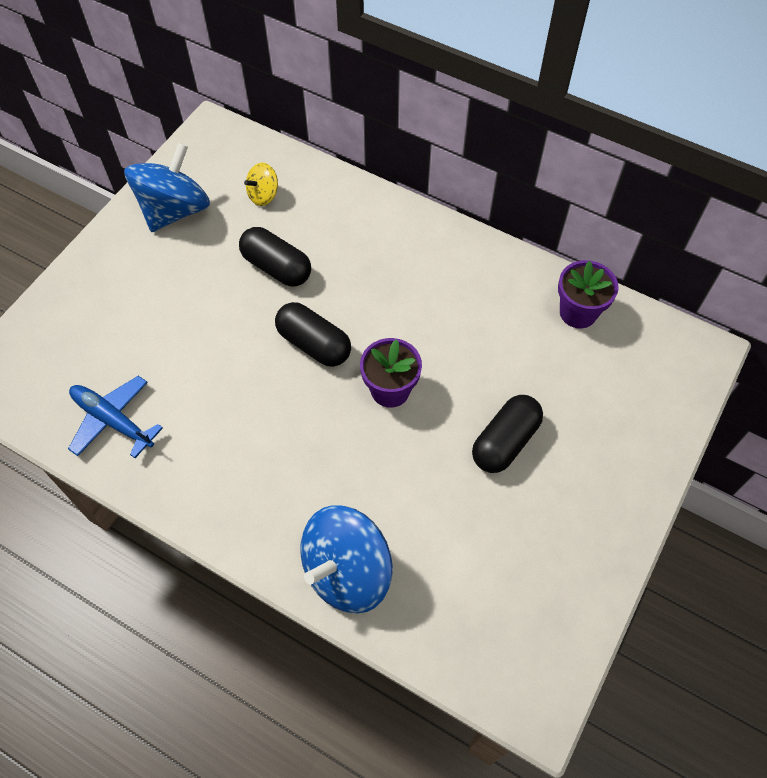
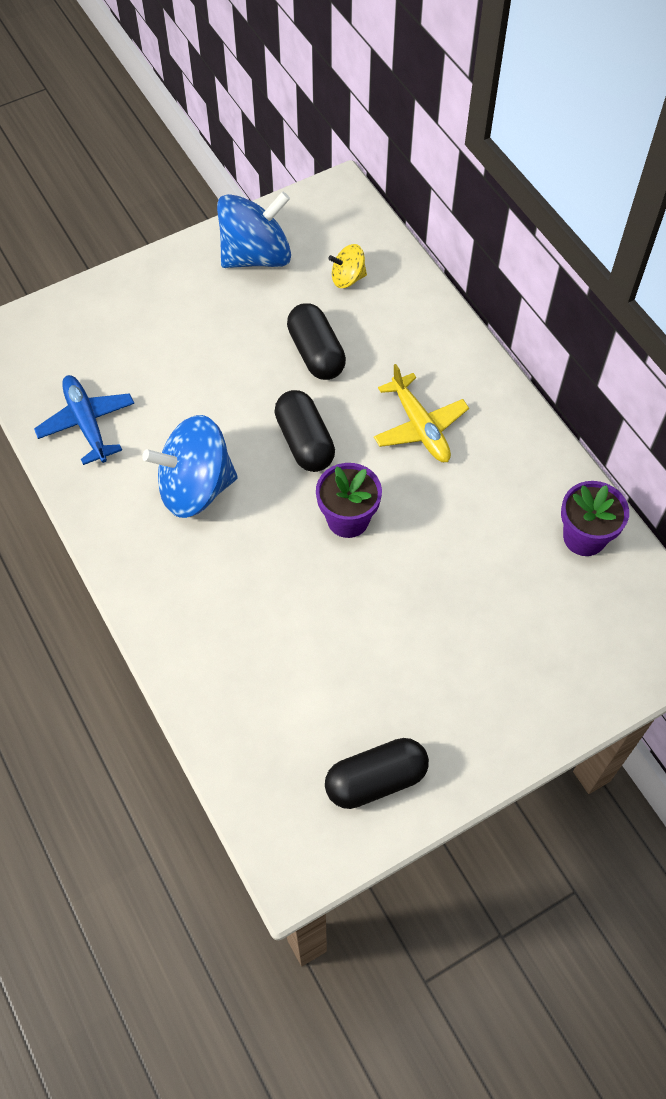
camera: 30 degrees right, 0 degrees up
blue spinning top [300,505,393,614] -> blue spinning top moved to [142,415,238,518]
black capsule [472,395,543,473] -> black capsule moved to [325,738,429,809]
none -> yellow plane [374,364,469,462]

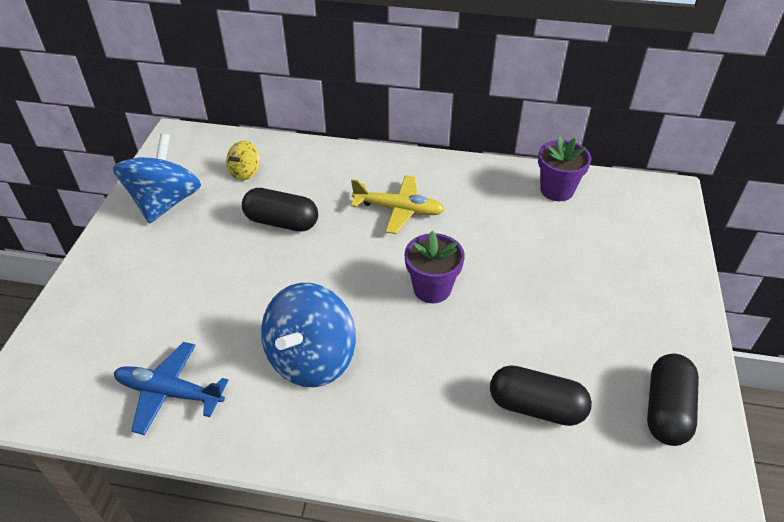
camera: 50 degrees left, 15 degrees down
black capsule [275,390,335,472] -> black capsule moved to [490,365,592,426]

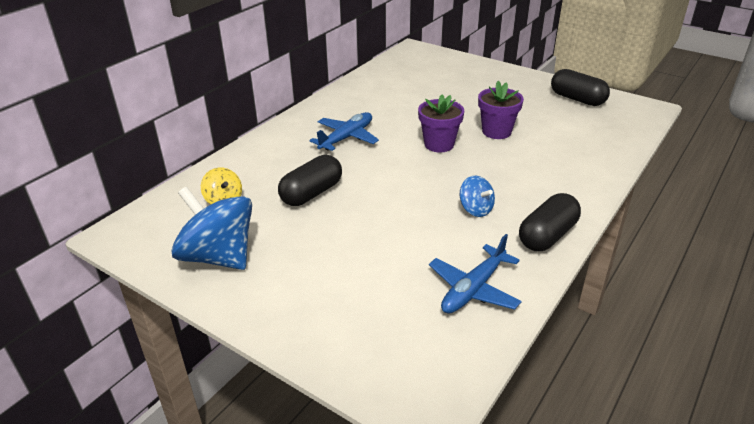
camera: 65 degrees left, 10 degrees down
blue spinning top [261,283,356,387] -> blue spinning top [460,176,495,217], size x0.50
yellow plane [351,175,445,234] -> blue plane [309,112,379,151]
black capsule [490,365,592,426] -> black capsule moved to [519,193,581,251]
purple flower pot [538,136,591,201] -> purple flower pot moved to [478,81,524,139]

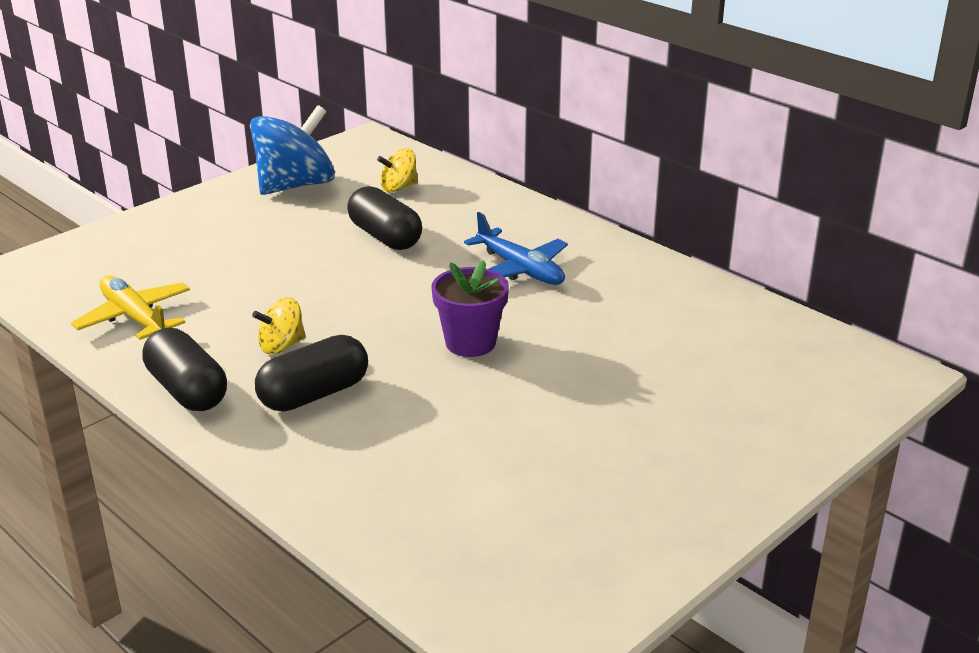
camera: 100 degrees right, 5 degrees down
blue plane [429,234,522,314] -> yellow plane [71,275,190,340]
blue spinning top [460,176,495,217] -> yellow spinning top [252,297,306,354]
purple flower pot [478,81,524,139] -> none
black capsule [551,69,610,106] -> black capsule moved to [255,335,368,412]

